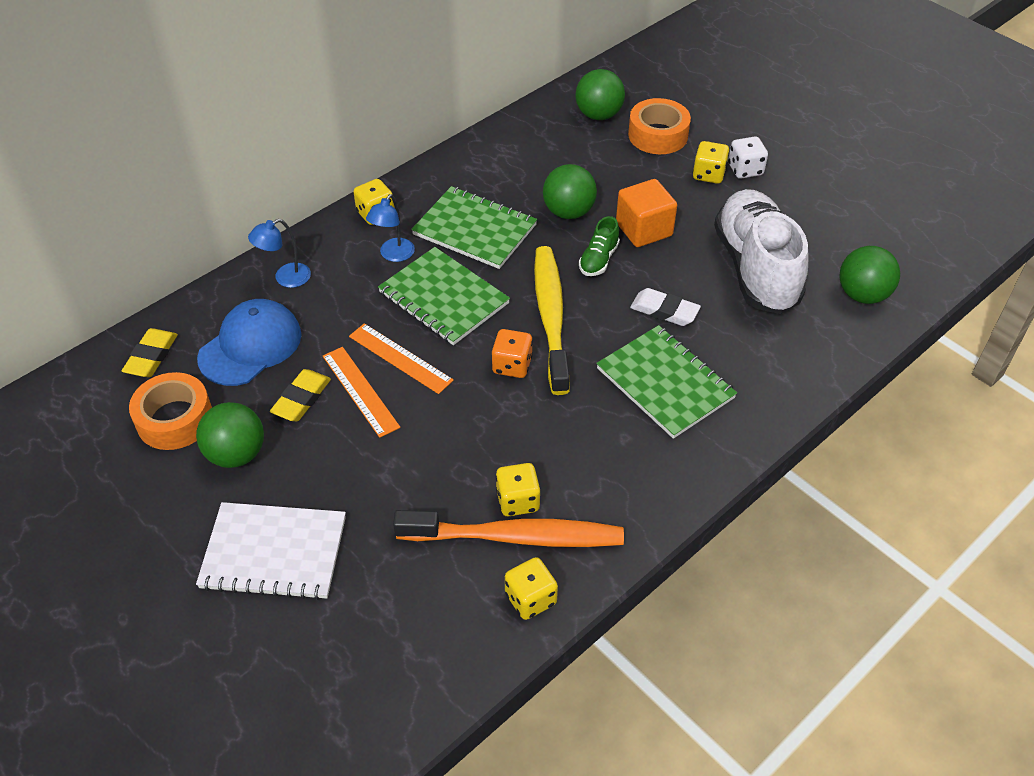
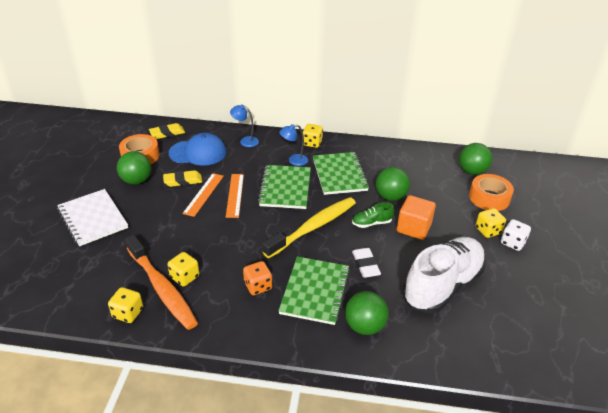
camera: 50 degrees right, 10 degrees down
orange dice [492,329,533,378] -> orange dice moved to [243,261,272,295]
green ball [839,246,900,304] -> green ball moved to [345,291,389,335]

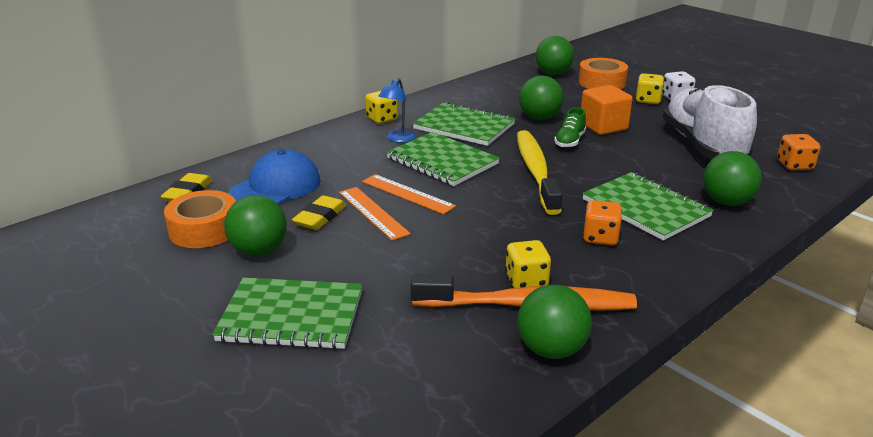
camera: 50 degrees left, 10 degrees down
white notebook [57,189,128,246] -> green notebook [212,277,362,349]
yellow dice [108,287,143,323] -> green ball [517,285,592,359]
blue lamp [230,104,259,147] -> none
white eraser [352,248,381,278] -> none
none -> orange dice [777,134,820,170]

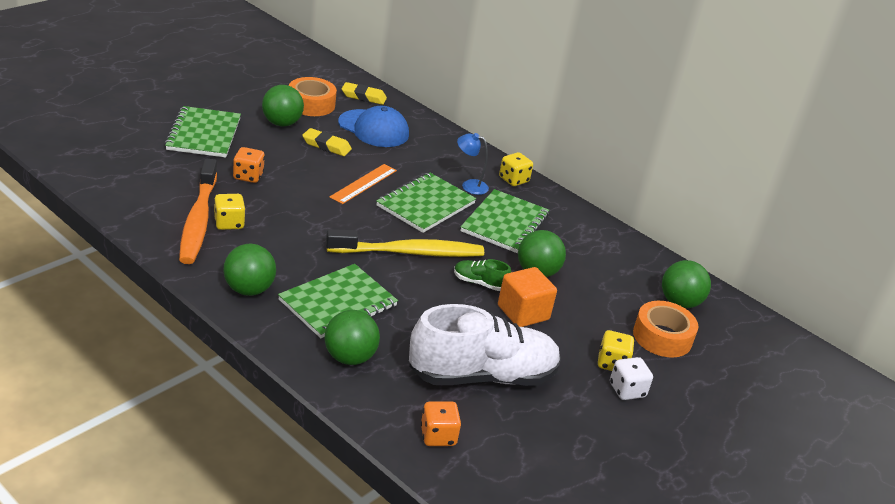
camera: 80 degrees right, 5 degrees up
orange ruler [339,187,411,241] -> none
green ball [517,285,592,359] -> green ball moved to [223,244,276,296]
orange dice [583,200,622,245] -> orange dice moved to [233,147,265,183]

